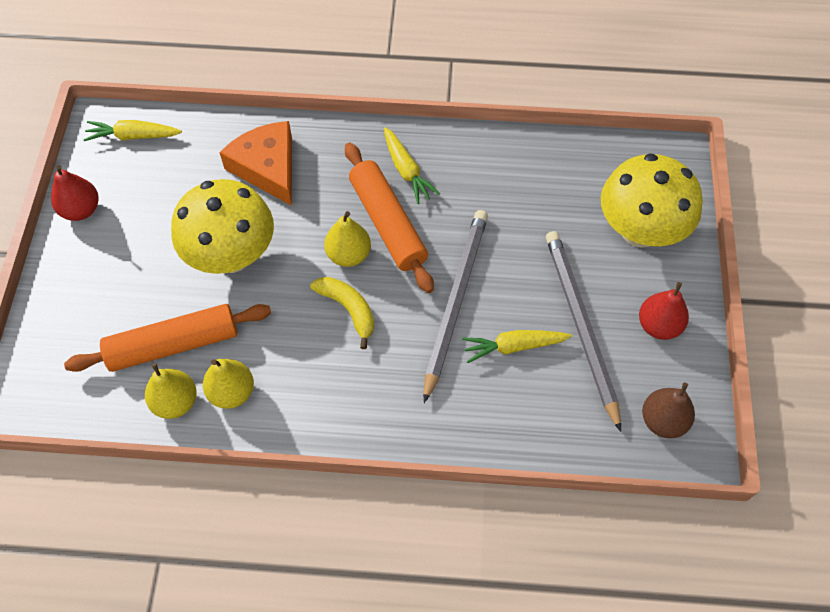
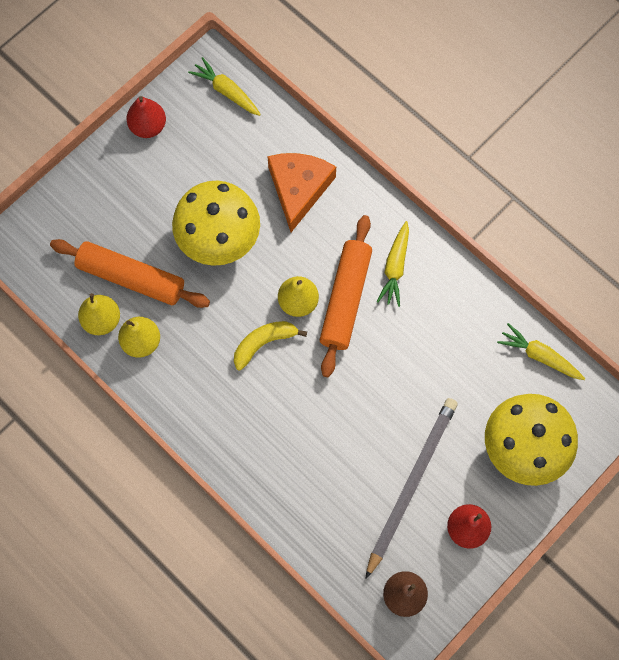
camera: 40 degrees right, 10 degrees up
yellow banana [310,277,374,349] -> yellow banana turned 120 degrees counterclockwise [234,321,307,371]
grey pencil [424,210,488,403] -> none
yellow carrot [462,330,572,363] -> yellow carrot moved to [497,323,585,380]

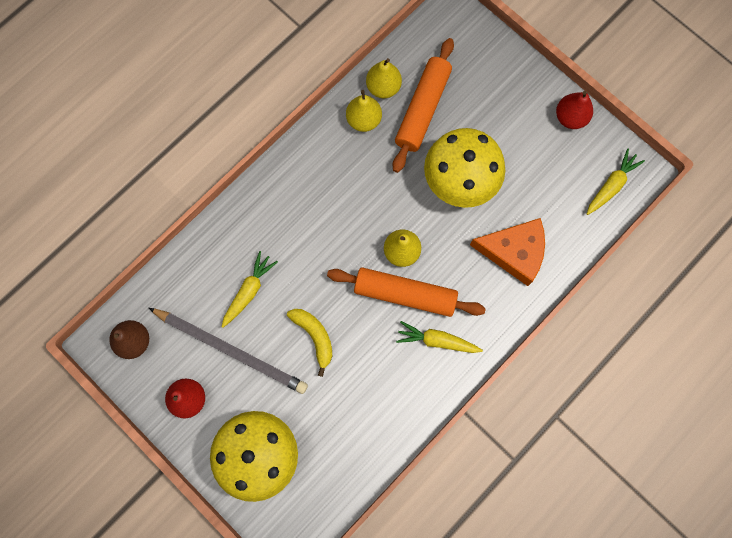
camera: 90 degrees right, 5 degrees up
yellow banana [234,321,307,371] -> yellow banana moved to [287,309,332,377]
yellow carrot [497,323,585,380] -> yellow carrot moved to [222,251,278,328]

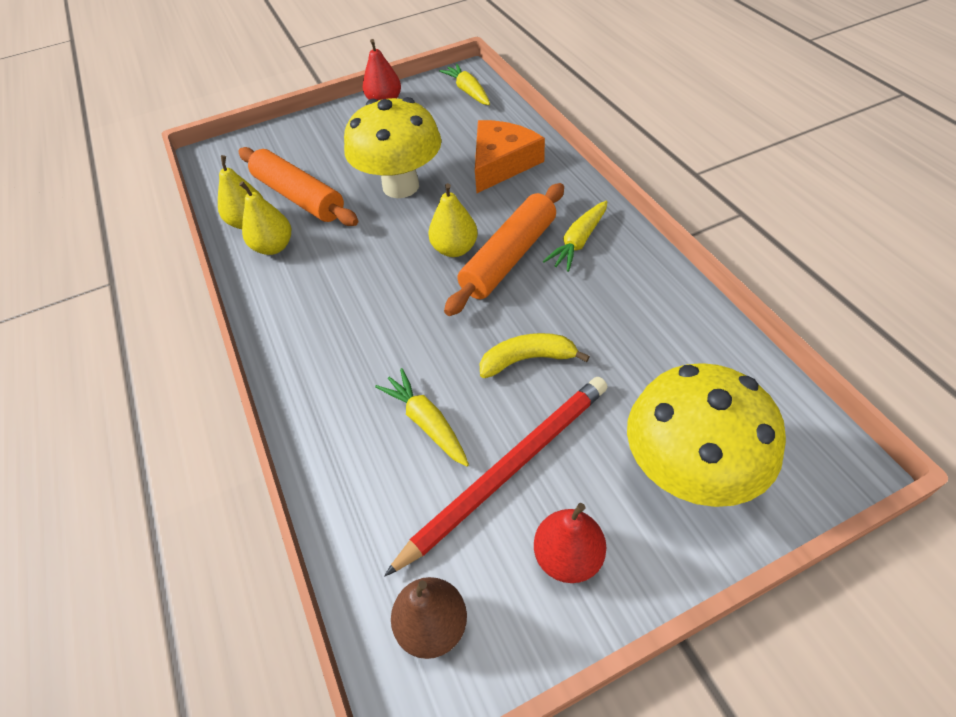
camera: 65 degrees left, 25 degrees down
grey pencil [149,308,308,394] -> red pencil [384,377,607,577]

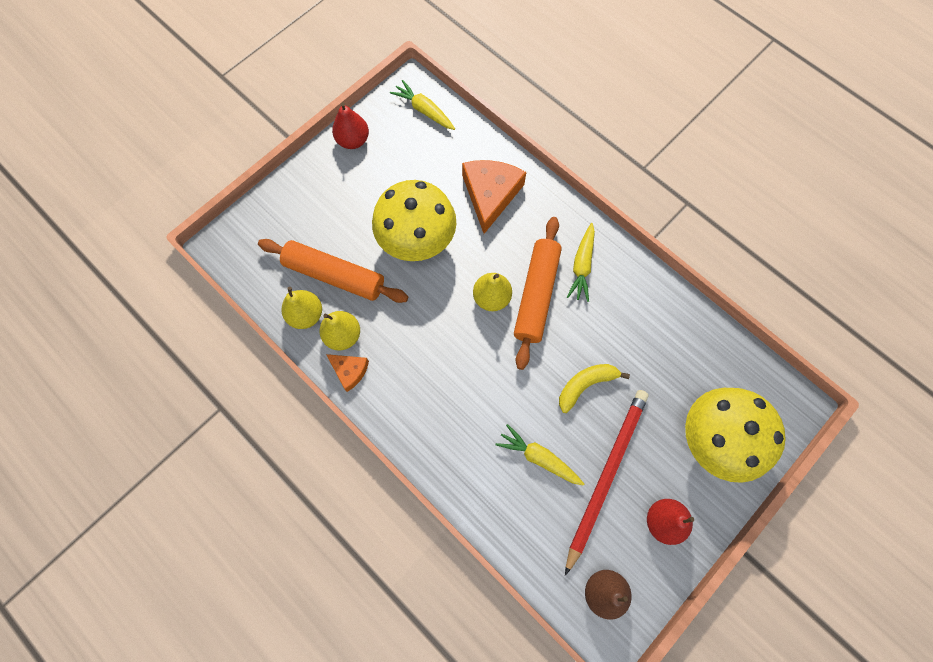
camera: 25 degrees left, 20 degrees up
none -> orange cheese [326,354,369,392]

